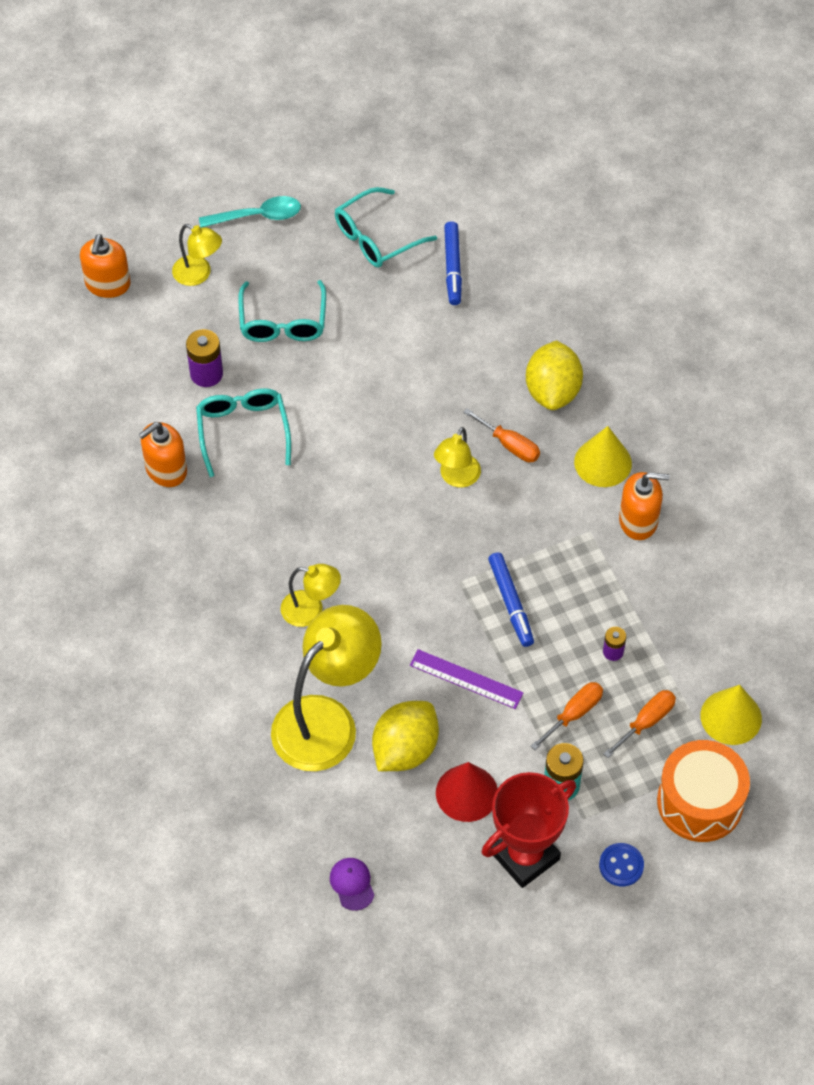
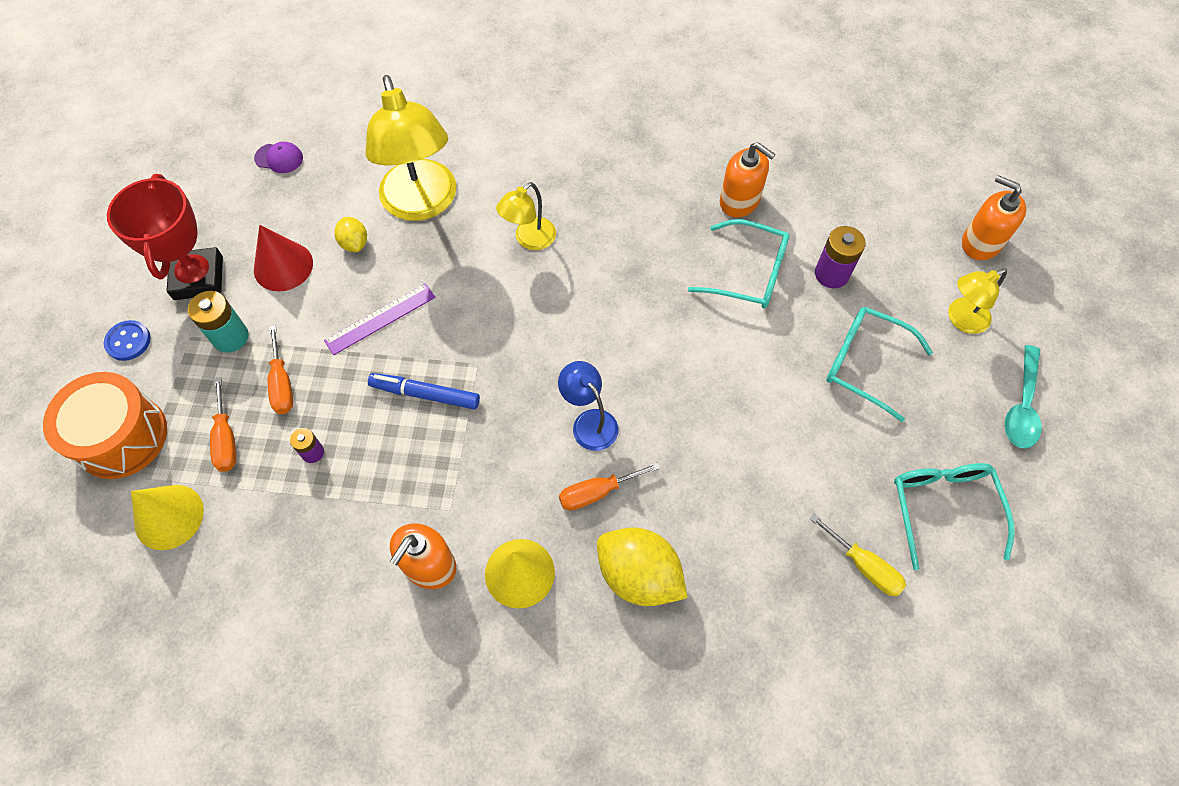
camera: 120 degrees right, 5 degrees up
orange soap dispenser [139,422,187,487] -> orange soap dispenser turned 135 degrees clockwise [720,142,776,217]
yellow lemon [372,701,439,771] -> yellow lemon [335,217,367,252], size x0.53
yellow lamp [434,427,481,487] -> blue lamp [558,361,618,451]
blue marker [444,221,462,305] -> yellow screwdriver [810,514,906,596]

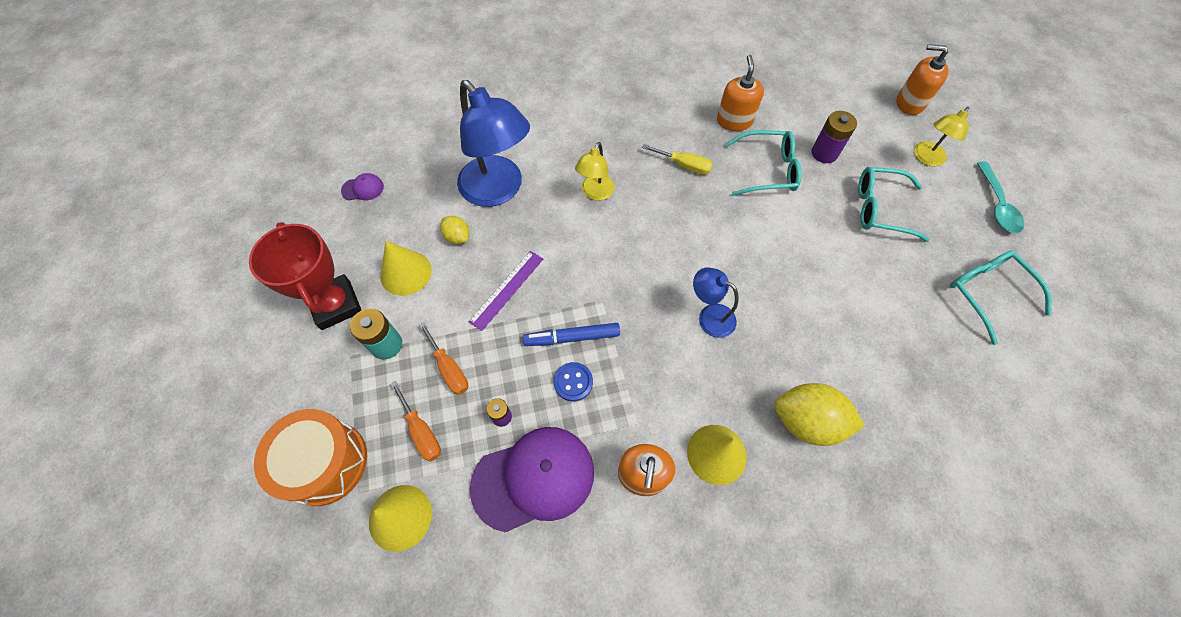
camera: 20 degrees left, 0 degrees up
blue button [103,320,151,361] -> blue button moved to [554,362,593,402]
red cone [254,225,313,291] -> yellow cone [380,241,432,296]
yellow lamp [365,75,457,221] -> blue lamp [457,80,530,207]
orange screwdriver [559,462,660,511] -> none
orange soap dispenser [720,142,776,217] -> orange soap dispenser turned 105 degrees counterclockwise [717,55,764,131]
yellow screwdriver [810,514,906,596] -> yellow screwdriver moved to [642,144,713,175]
none -> purple cap [470,427,594,532]

